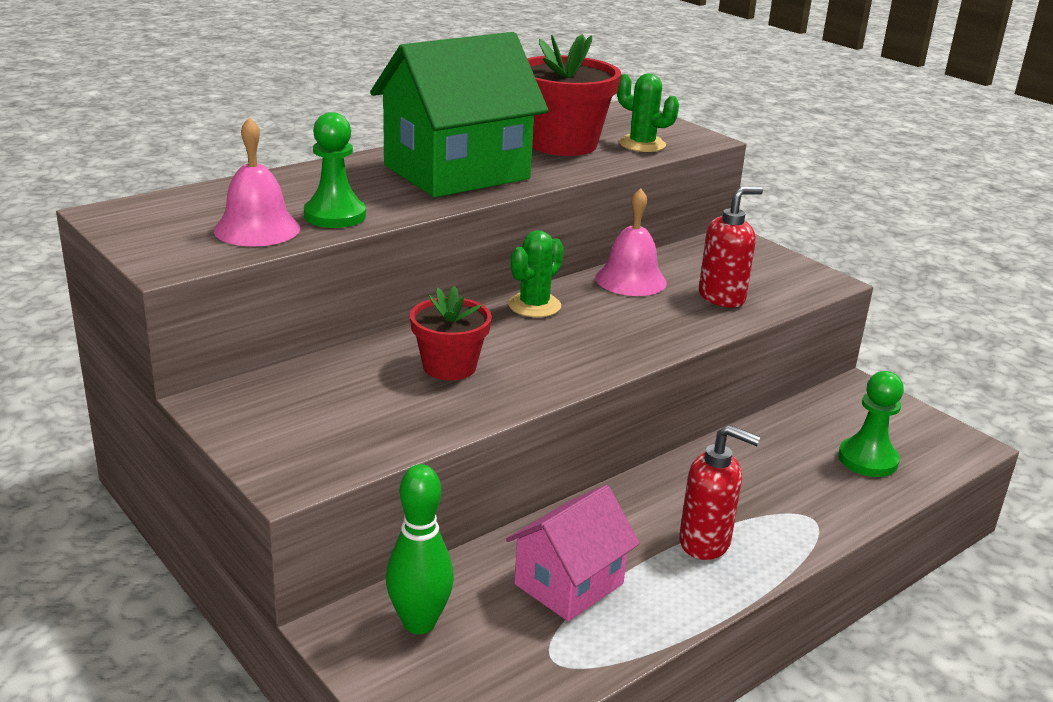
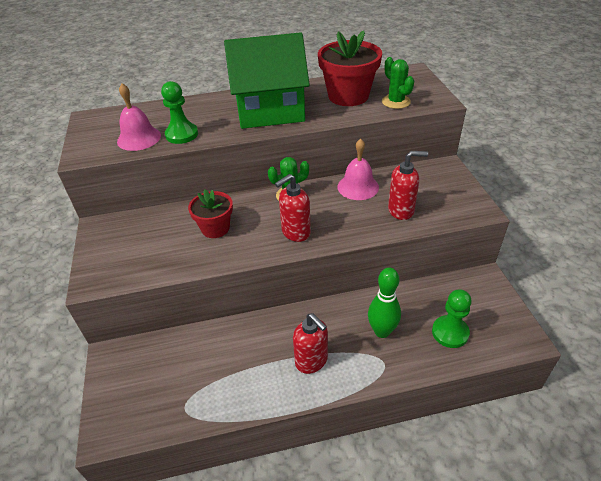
camera: 30 degrees right, 15 degrees up
green bowling pin [386,464,454,634] -> green bowling pin moved to [368,267,401,338]
pink house [506,485,640,621] -> none
none -> red soap dispenser [275,174,311,242]

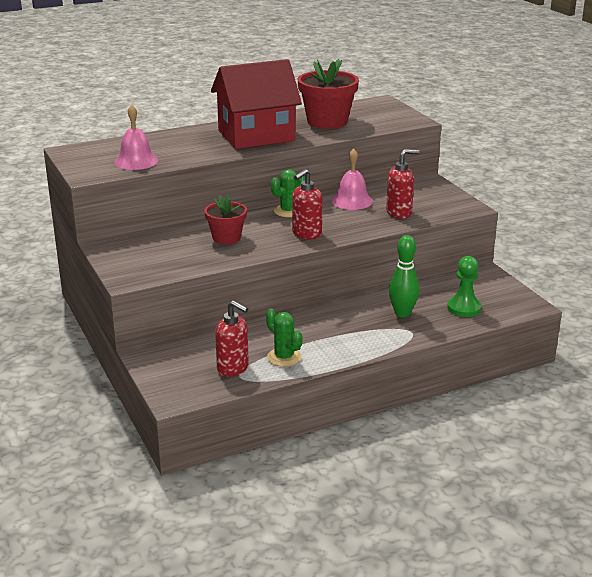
camera: 15 degrees left, 15 degrees down
green pawn [161,81,198,144] -> none
green house [224,32,310,129] -> red house [211,59,302,149]
red soap dispenser [293,313,328,374] -> red soap dispenser moved to [215,300,249,377]
green cactus [382,57,414,109] -> green cactus moved to [266,309,303,367]

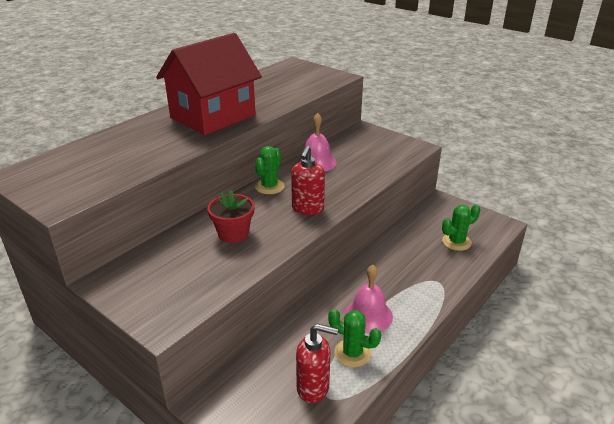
camera: 25 degrees left, 5 degrees up
pink bell [114,105,158,170] -> pink bell moved to [344,265,393,333]
red flower pot [298,59,359,129] -> none
red soap dispenser [386,149,419,219] -> none
green bowling pin [389,235,419,318] -> none
green pawn [447,256,482,317] -> green cactus [442,204,480,251]

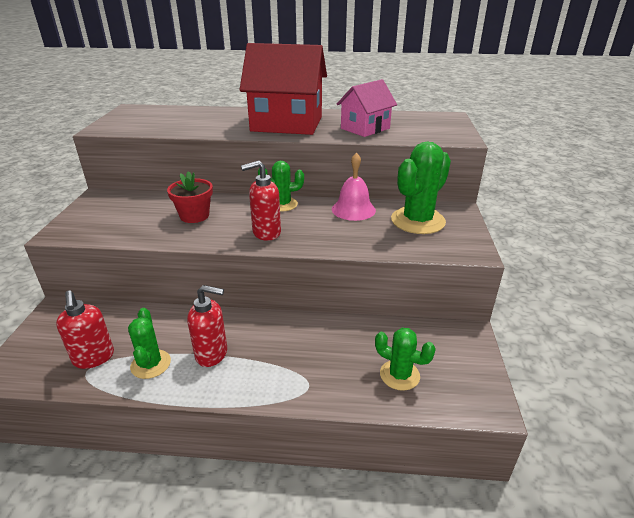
camera: 55 degrees right, 0 degrees up
pink bell [344,265,393,333] -> red soap dispenser [187,285,227,367]
none -> pink house [337,79,397,137]
none -> green cactus [391,142,451,234]

